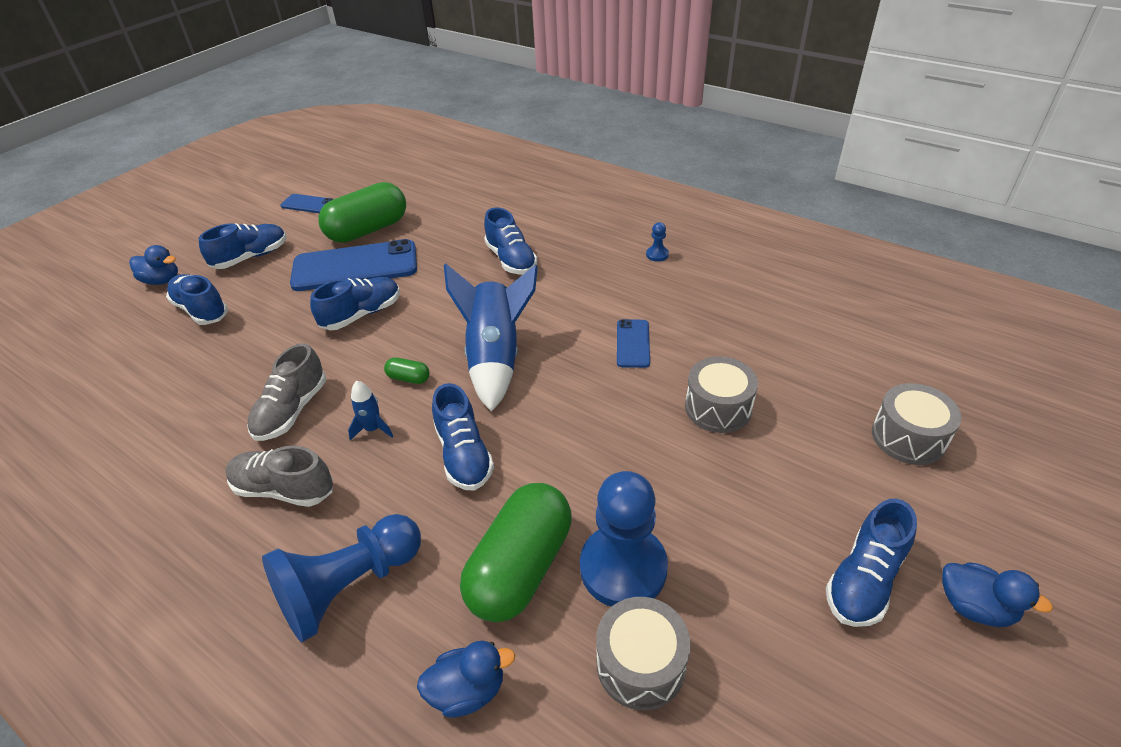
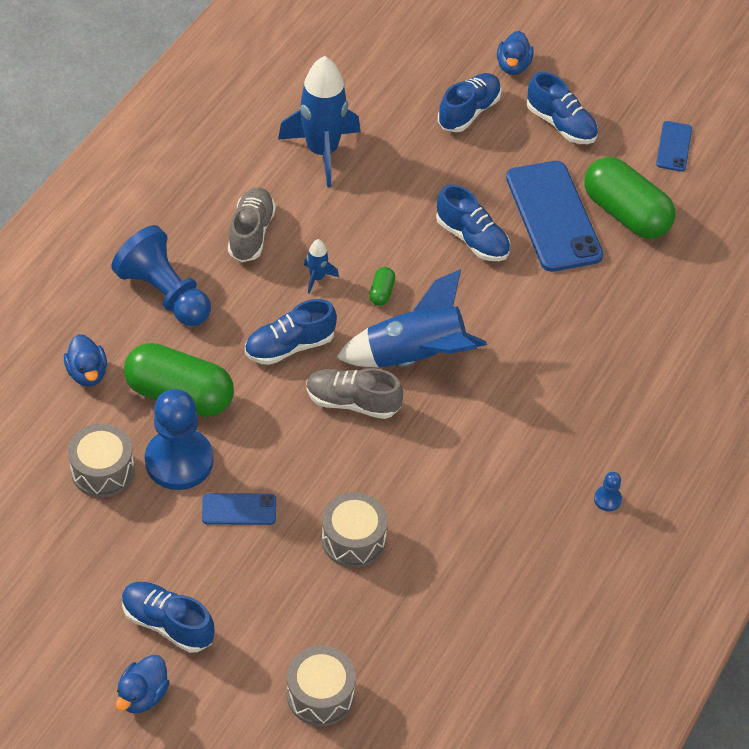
camera: 80 degrees right, 10 degrees up
grey shoe [247,343,326,441] -> grey shoe moved to [306,368,403,419]
blue shoe [484,207,537,275] -> none
blue phone [617,319,650,368] -> blue phone moved to [202,493,276,525]
none -> blue rocket [278,56,360,187]

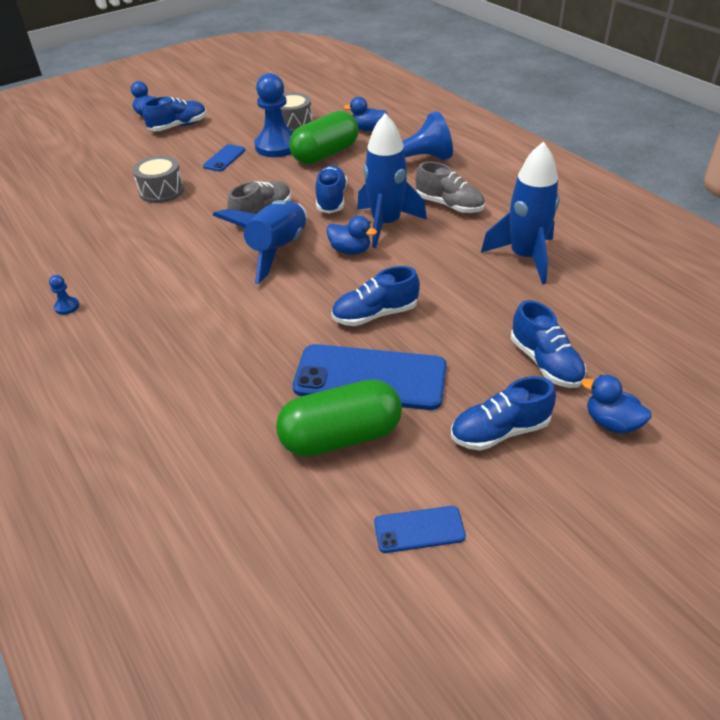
camera: 120 degrees right, 10 degrees down
grey drum [287,646,356,726] -> none
blue rocket [304,239,339,294] -> blue rocket [357,113,427,248], size x2.31
green capsule [369,267,395,306] -> blue duck [326,216,377,254]
blue phone [656,121,692,172] -> blue phone turned 45 degrees counterclockwise [374,506,466,553]

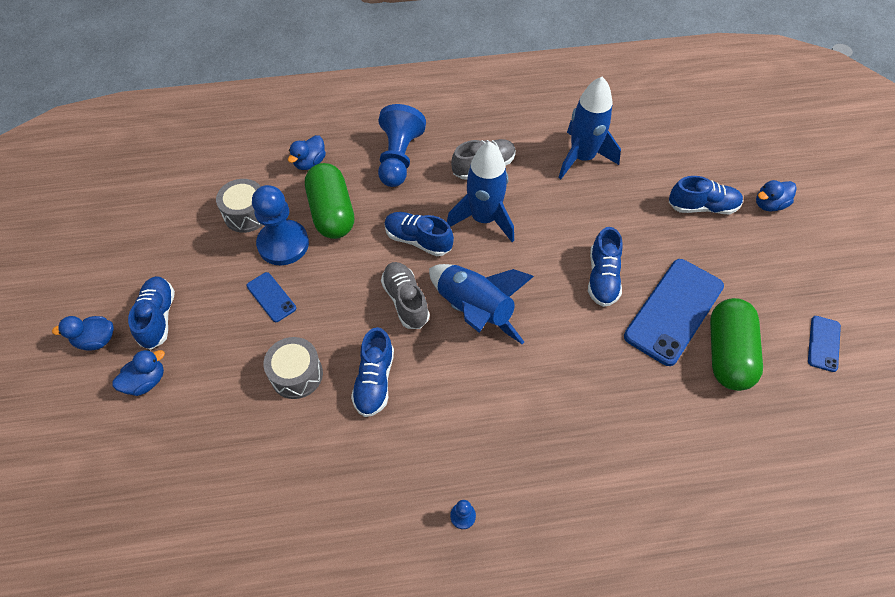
camera: 65 degrees left, 15 degrees up
blue duck [326,216,377,254] -> blue duck moved to [113,349,165,396]
blue shoe [451,376,556,451] -> blue shoe moved to [351,327,394,417]

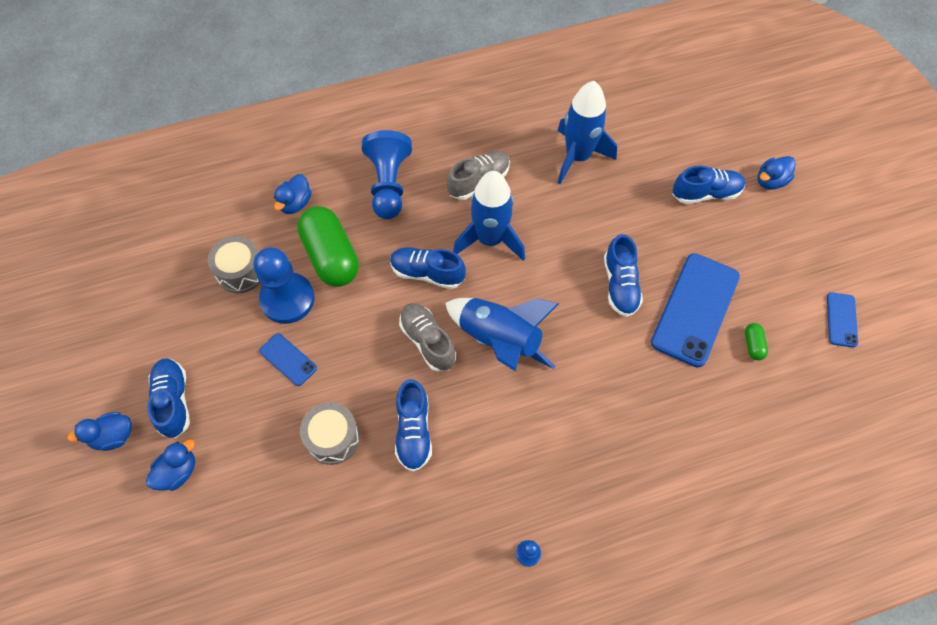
camera: 10 degrees left, 5 degrees up
green capsule [710,298,763,391] -> green capsule [745,323,768,360], size x0.41

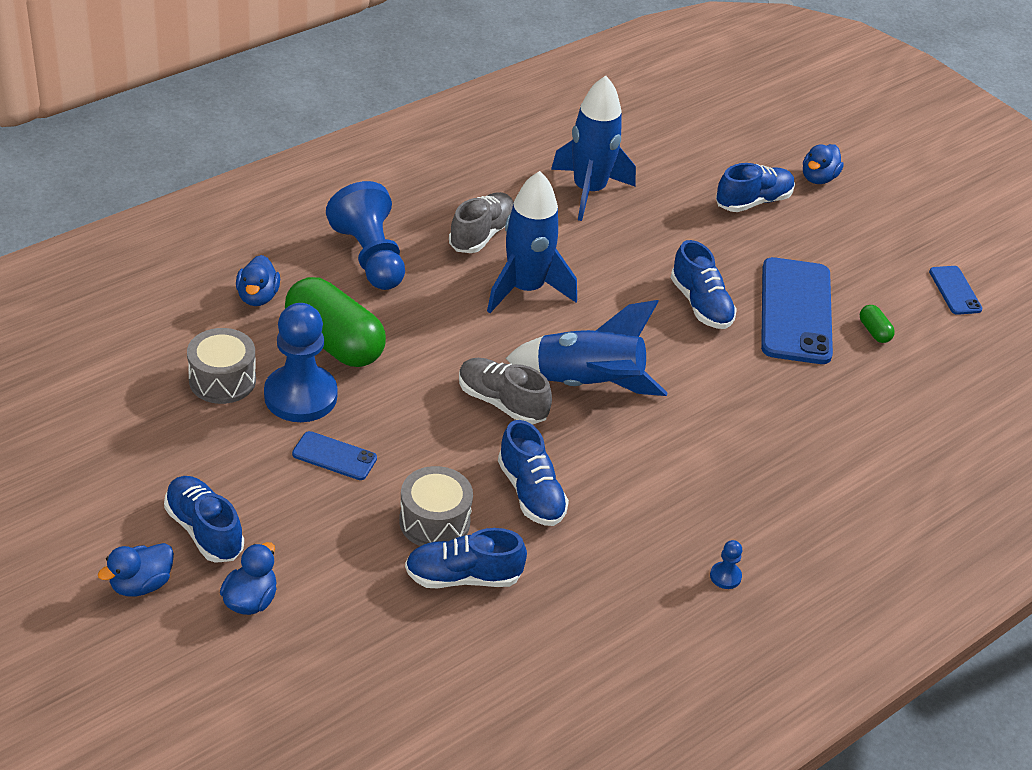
camera: 25 degrees left, 20 degrees down
blue shoe [390,248,466,289] -> blue shoe moved to [405,528,527,588]

